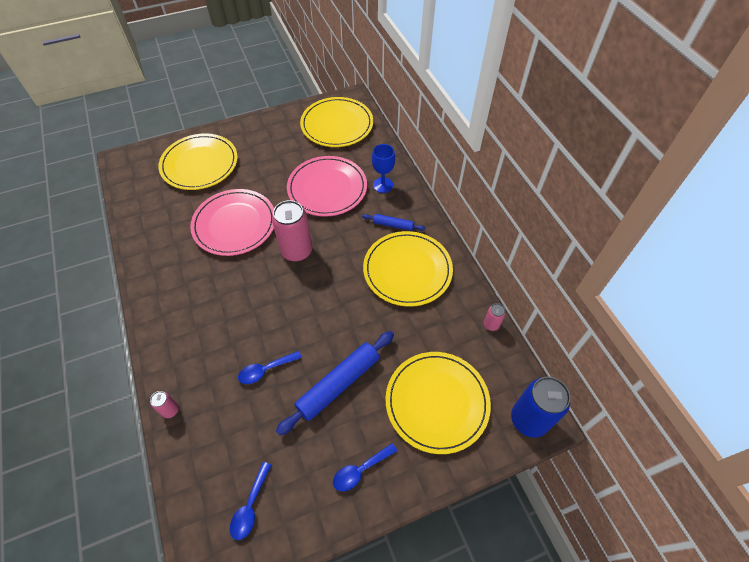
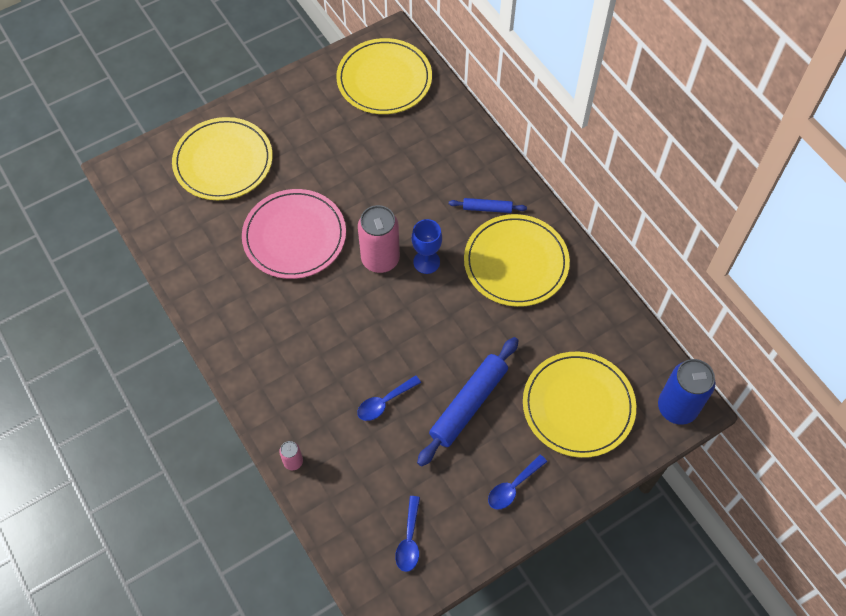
camera: 10 degrees left, 5 degrees up
pink plate [287,156,367,217] -> none
blue goblet [372,144,395,193] -> blue goblet moved to [412,219,442,274]
pink can [484,303,506,331] -> none

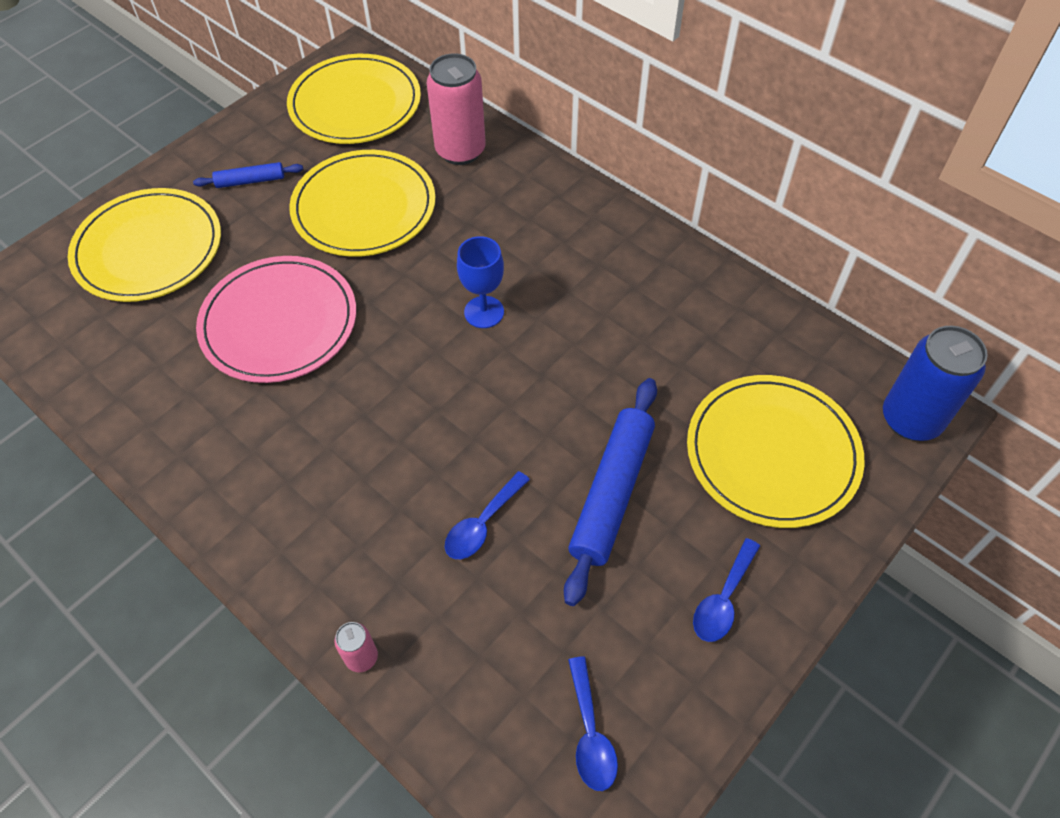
camera: 15 degrees left, 5 degrees down
pink can [358,205,400,273] -> pink can moved to [427,53,486,165]
blue rolling pin [449,198,527,213] -> blue rolling pin moved to [193,162,303,188]
yellow plate [464,214,570,307] -> yellow plate moved to [289,150,435,257]

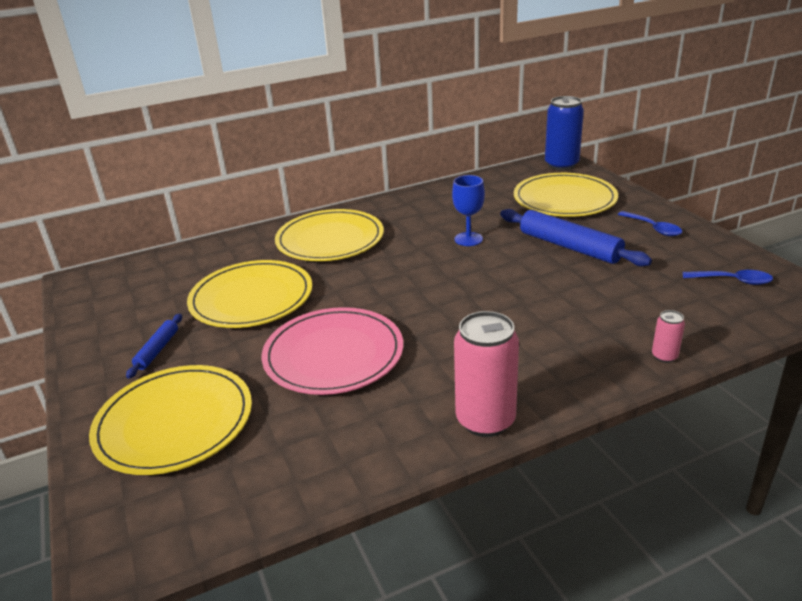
camera: 65 degrees left, 25 degrees down
yellow plate [287,54,421,144] -> yellow plate moved to [275,209,384,261]
pink can [427,53,486,165] -> pink can moved to [454,311,519,437]
blue spoon [445,471,530,559] -> none
blue goblet [457,236,504,328] -> blue goblet moved to [452,175,485,246]

